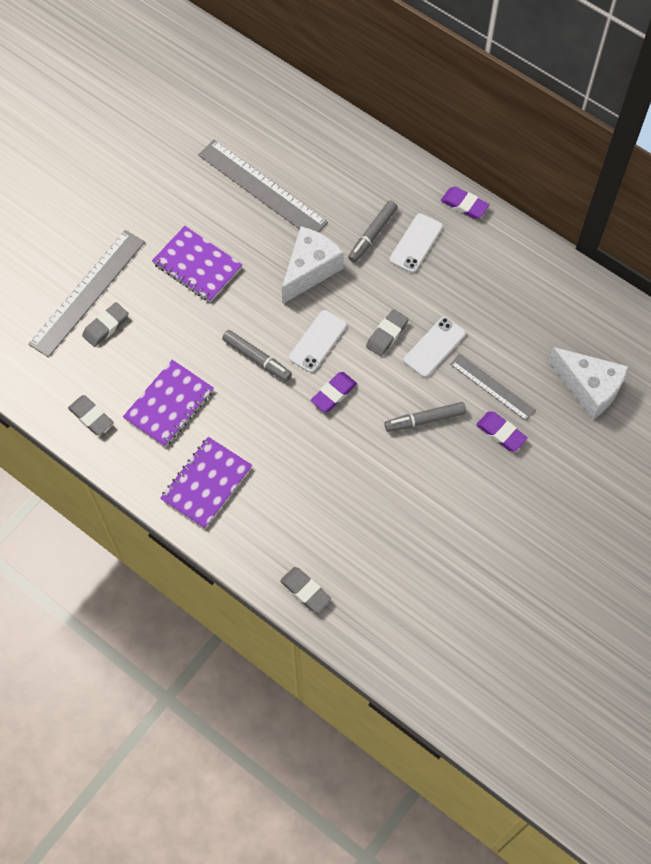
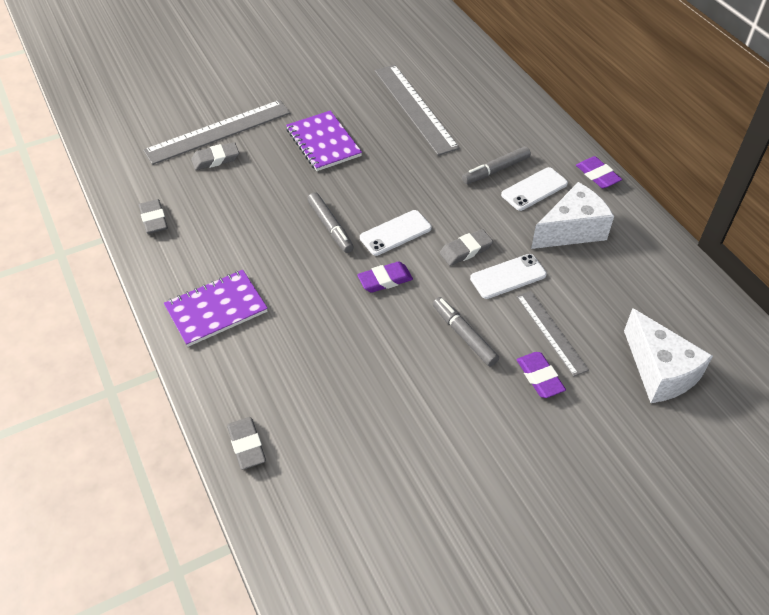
camera: 25 degrees right, 15 degrees down
purple notebook [123,360,214,447] -> none
white cheese [282,226,344,304] -> white cheese moved to [531,182,614,249]
grey marker [385,402,466,432] -> grey marker turned 45 degrees clockwise [433,297,499,367]

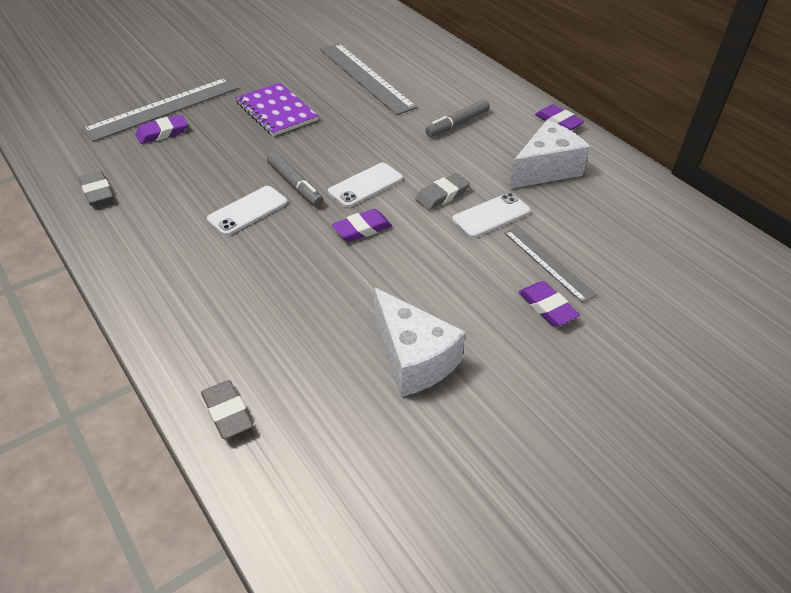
camera: 10 degrees left, 5 degrees down
purple notebook [164,270,268,347] -> none
grey eraser [191,142,239,170] -> purple eraser [136,114,188,144]
grey marker [433,297,499,367] -> none
white phone [501,167,568,211] -> white phone moved to [207,186,287,236]
white cheese [624,308,713,403] -> white cheese moved to [374,287,466,397]

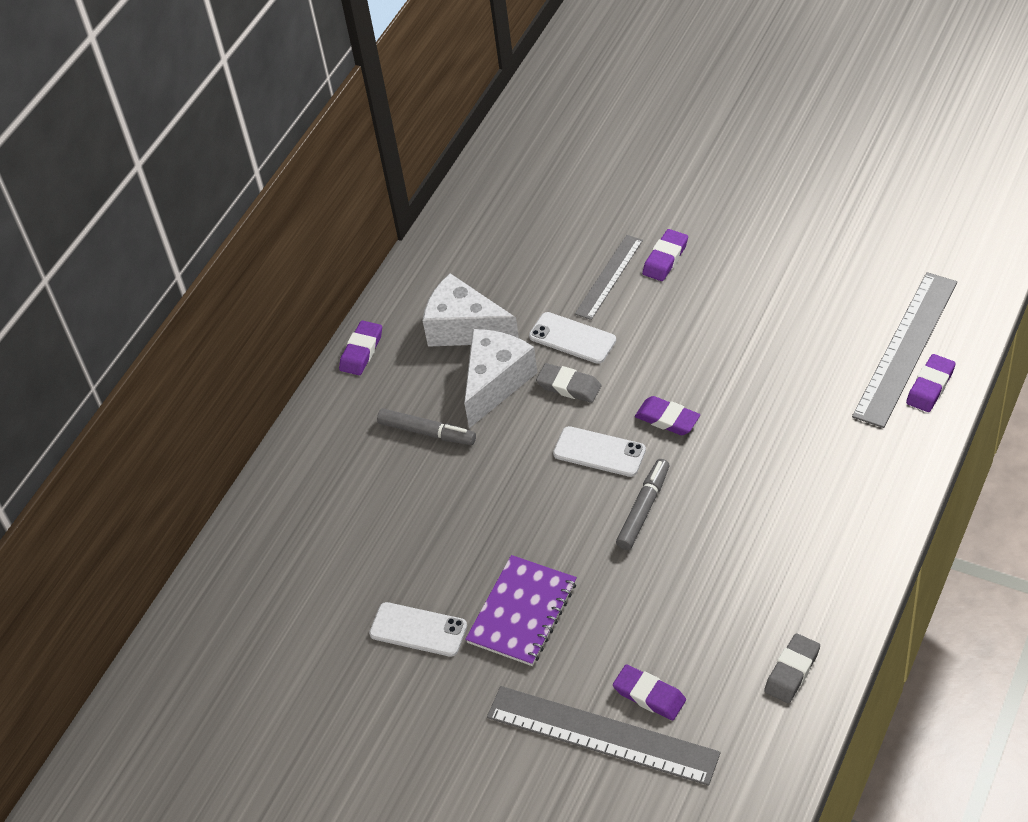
camera: 110 degrees left, 5 degrees up
grey eraser [201,380,253,439] -> purple eraser [906,354,955,412]
white phone [207,186,287,236] -> white phone moved to [369,602,467,657]
grey ruler [320,43,417,115] -> grey ruler moved to [852,272,957,428]
white cheese [374,287,466,397] -> white cheese moved to [464,329,538,428]

